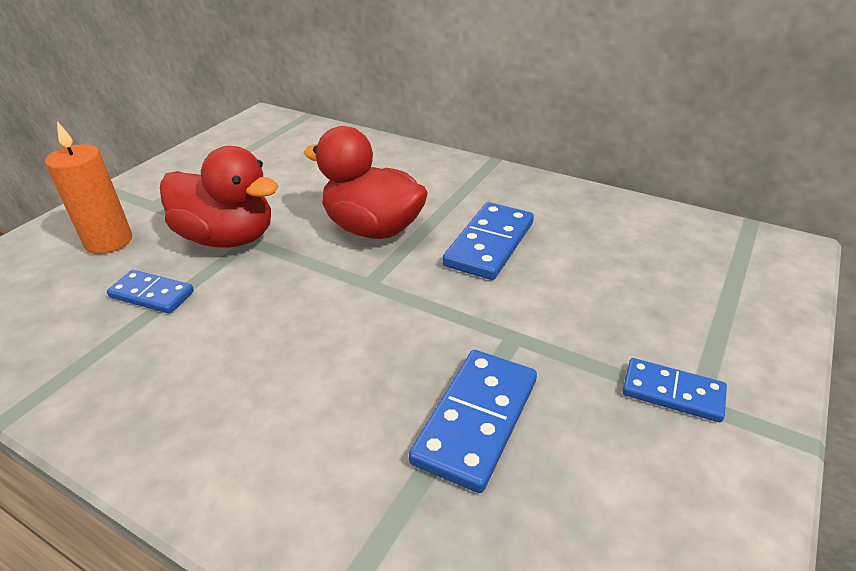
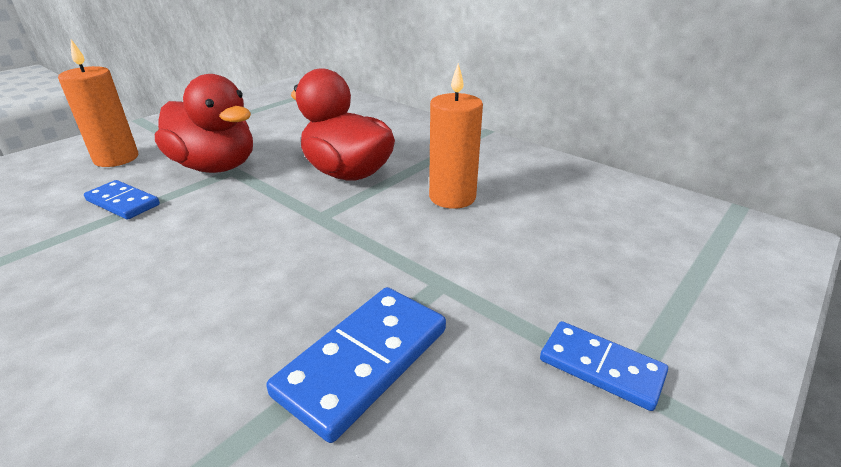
camera: 10 degrees right, 5 degrees down
blue domino [443,202,534,280] -> orange candle [429,63,483,209]

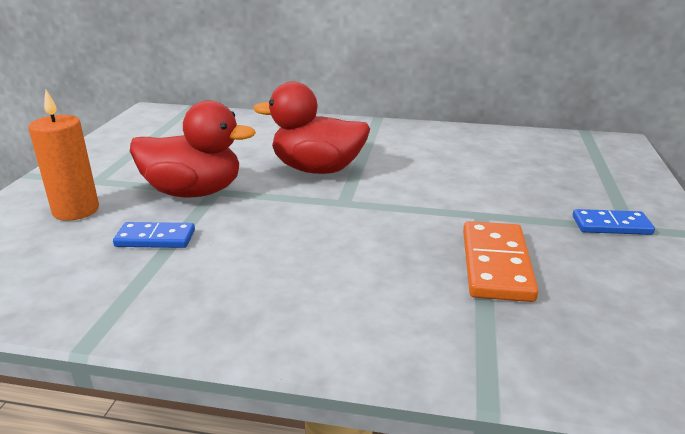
camera: 30 degrees left, 5 degrees down
blue domino [266,287,446,443] -> orange domino [463,221,538,302]
orange candle [429,63,483,209] -> none

